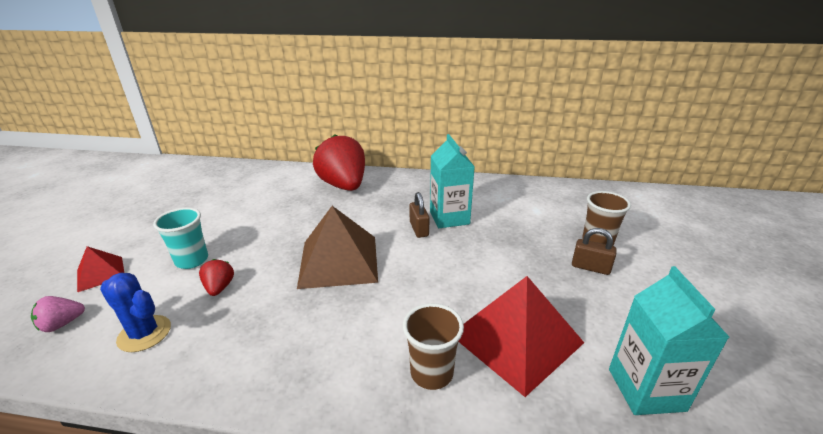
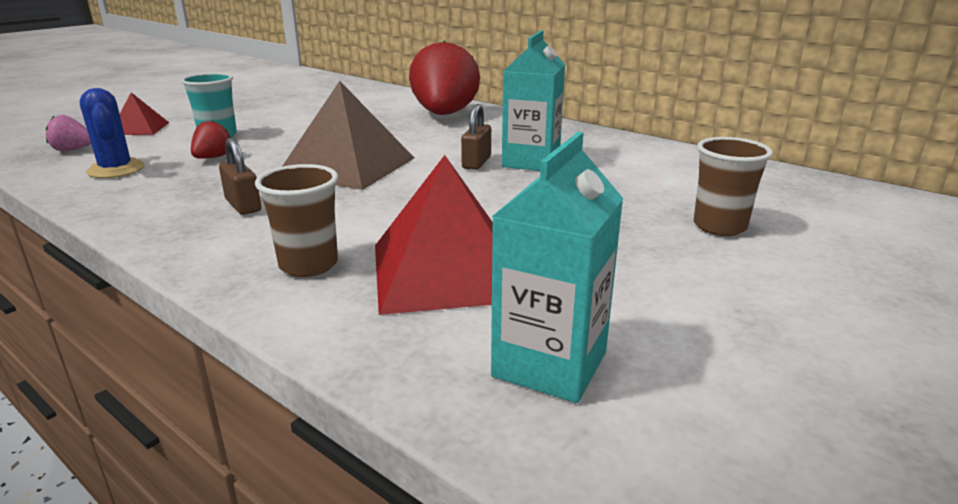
camera: 30 degrees right, 5 degrees down
brown padlock [572,228,617,275] -> brown padlock moved to [219,138,261,215]

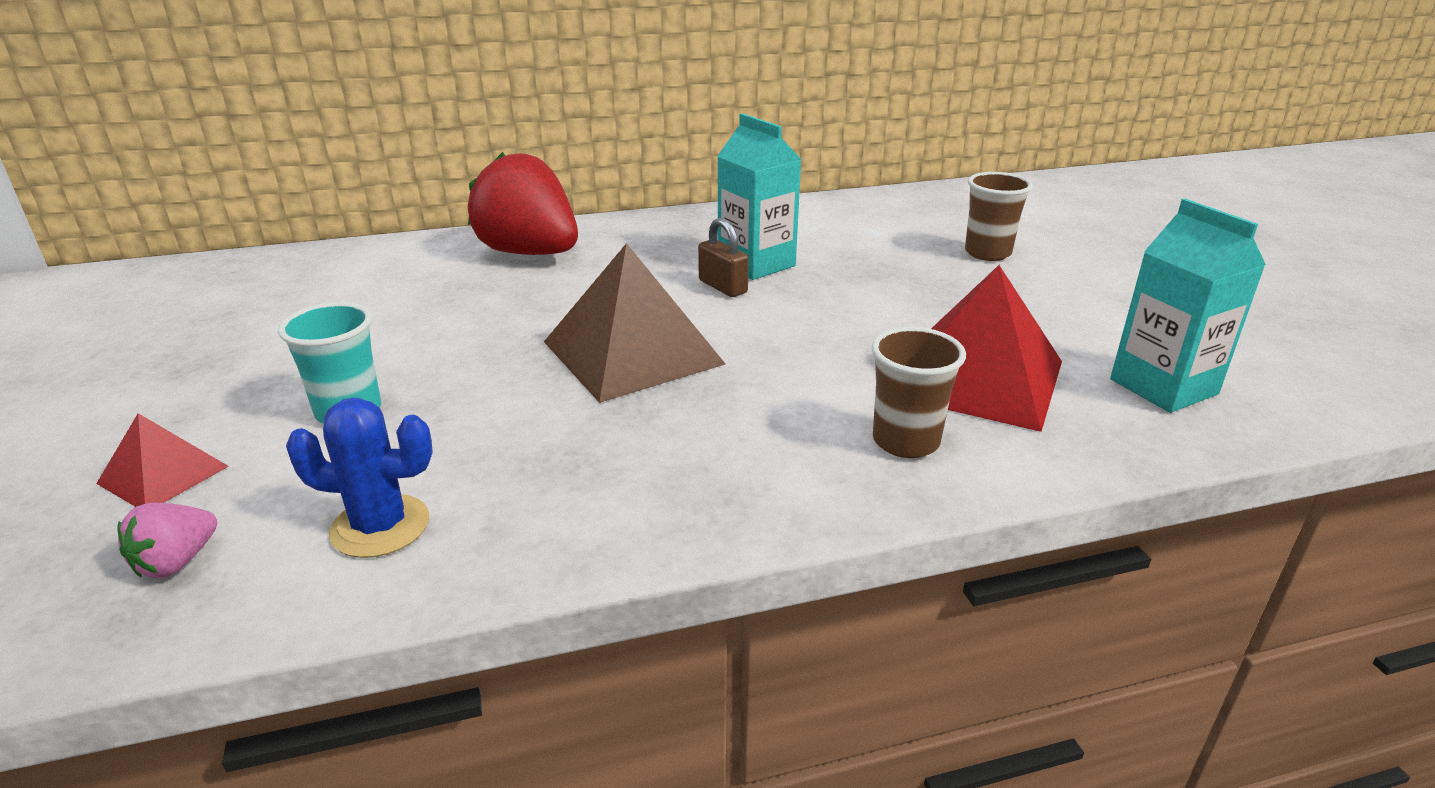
camera: 55 degrees left, 5 degrees up
red strawberry [191,120,230,159] -> none
brown padlock [219,138,261,215] -> none

